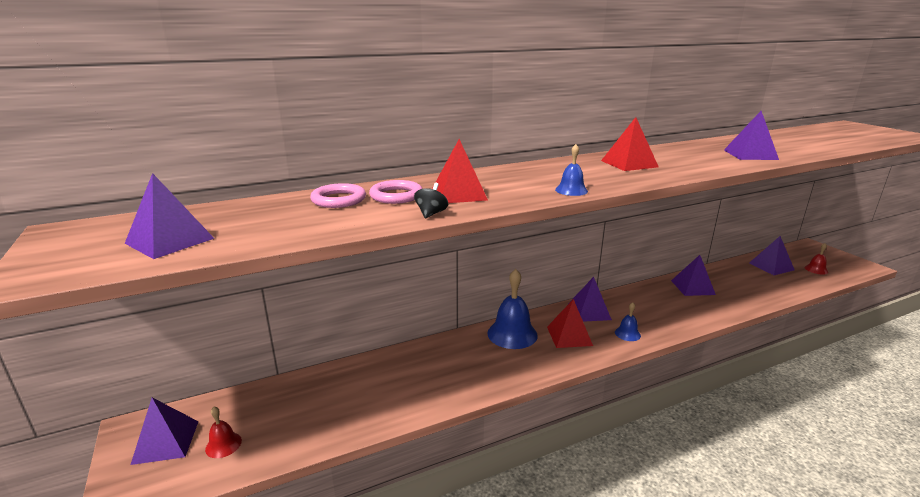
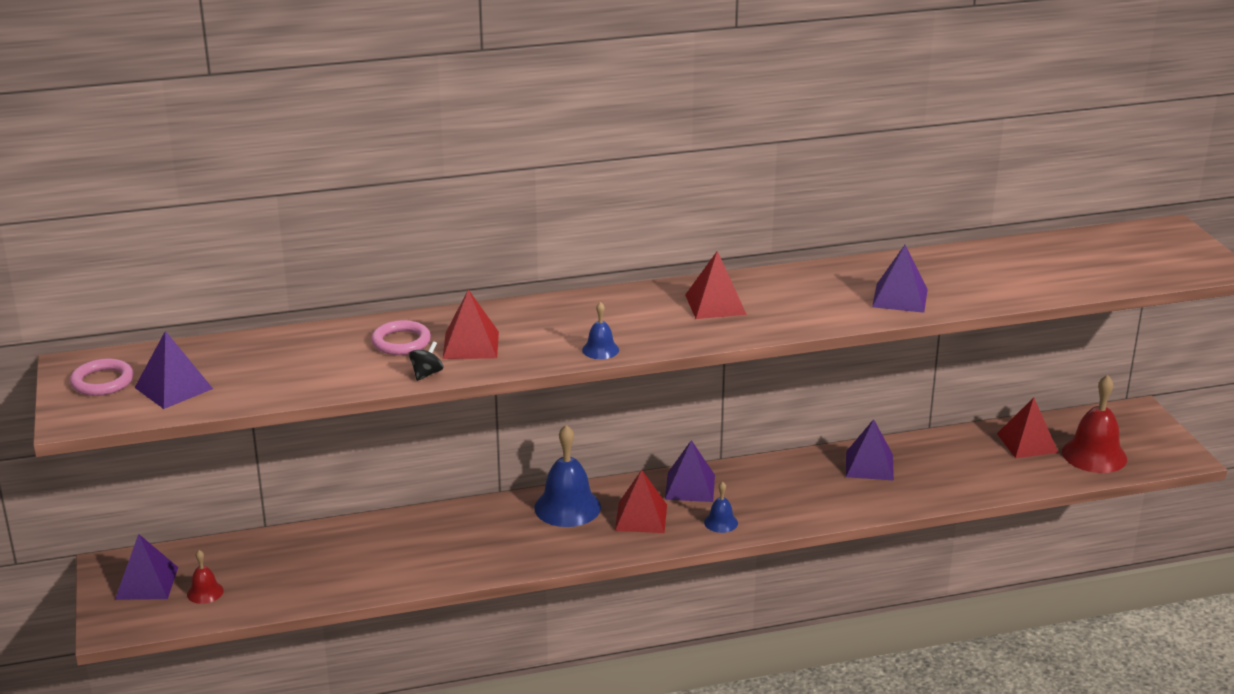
camera: 10 degrees right, 5 degrees up
pink ring [310,183,366,208] -> pink ring moved to [70,358,134,396]
purple pyramid [749,236,795,275] -> red pyramid [997,397,1059,458]
red bell [805,243,828,275] -> red bell [1062,375,1127,473], size x1.99

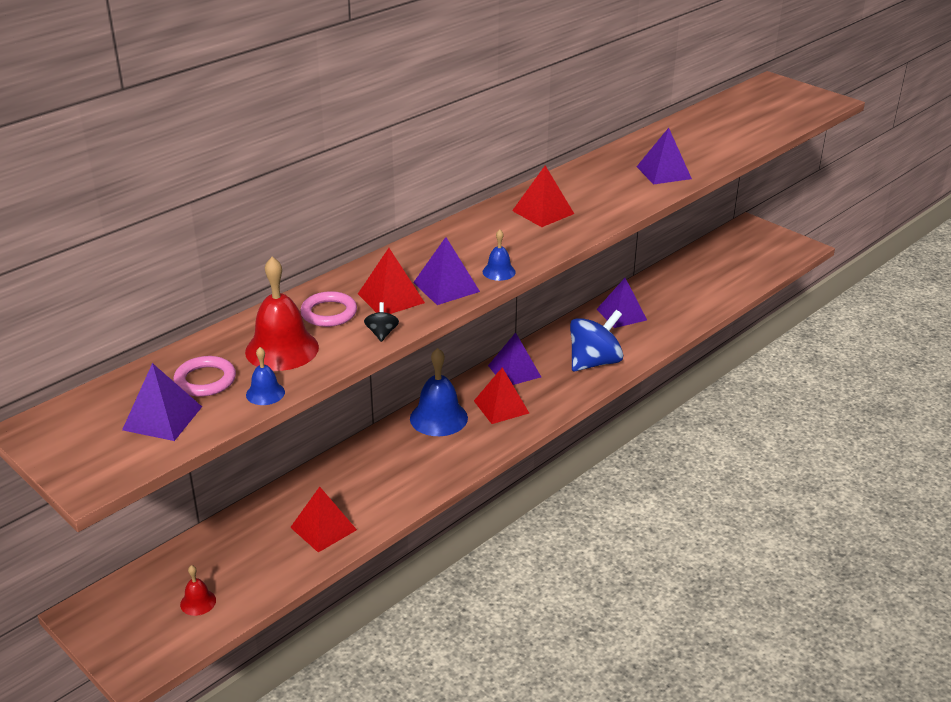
camera: 30 degrees left, 5 degrees up
pink ring [70,358,134,396] -> pink ring moved to [174,356,236,397]
purple pyramid [115,534,178,600] -> purple pyramid moved to [413,237,480,305]
blue bell [704,481,738,533] -> blue bell moved to [246,347,285,405]
red pyramid [997,397,1059,458] -> red pyramid moved to [290,487,357,553]
red bell [1062,375,1127,473] -> red bell moved to [245,257,319,371]
none -> blue spinning top [570,310,623,372]

